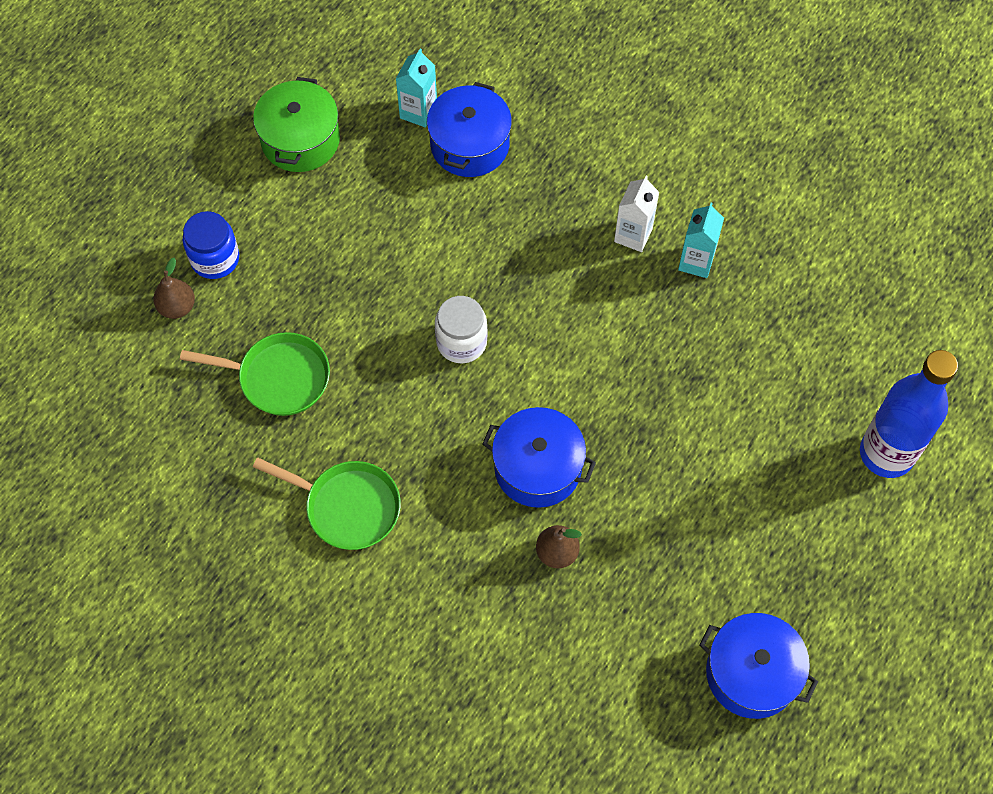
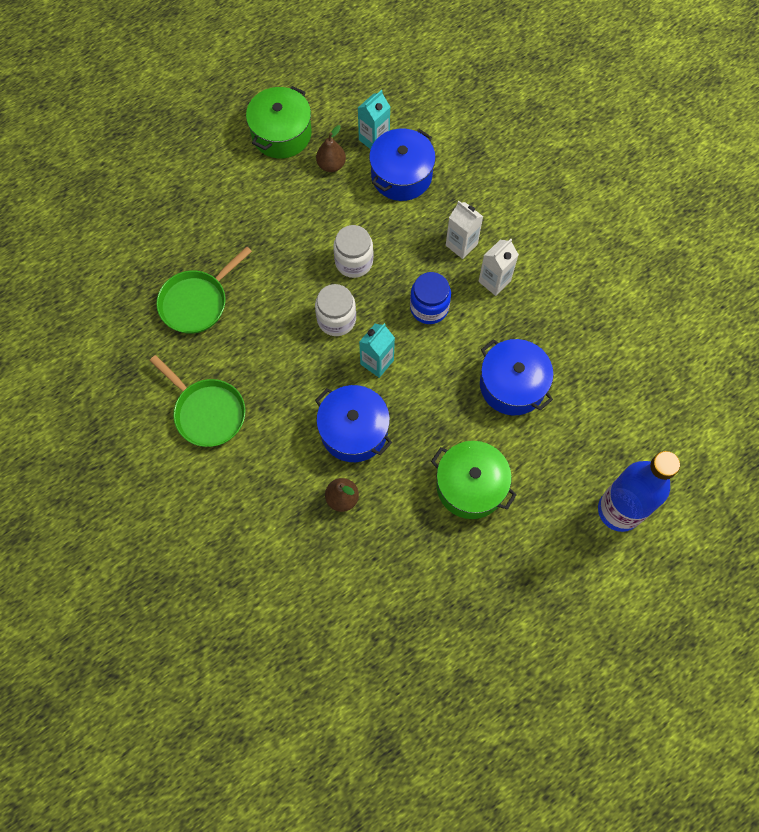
camera: 20 degrees right, 5 degrees up
brown pear [153,258,195,319] -> brown pear moved to [316,125,346,172]
green pan [180,332,330,416] -> green pan turned 105 degrees clockwise [156,246,252,334]
blue jar [183,211,239,279] -> blue jar moved to [410,272,451,324]
turquoise carton [678,203,724,278] -> turquoise carton moved to [359,323,395,378]
blue pot [699,613,818,719] -> blue pot moved to [480,339,554,415]
none -> white jar [333,225,373,278]
none -> green pot [431,441,517,519]
none -> white carton [446,201,483,259]

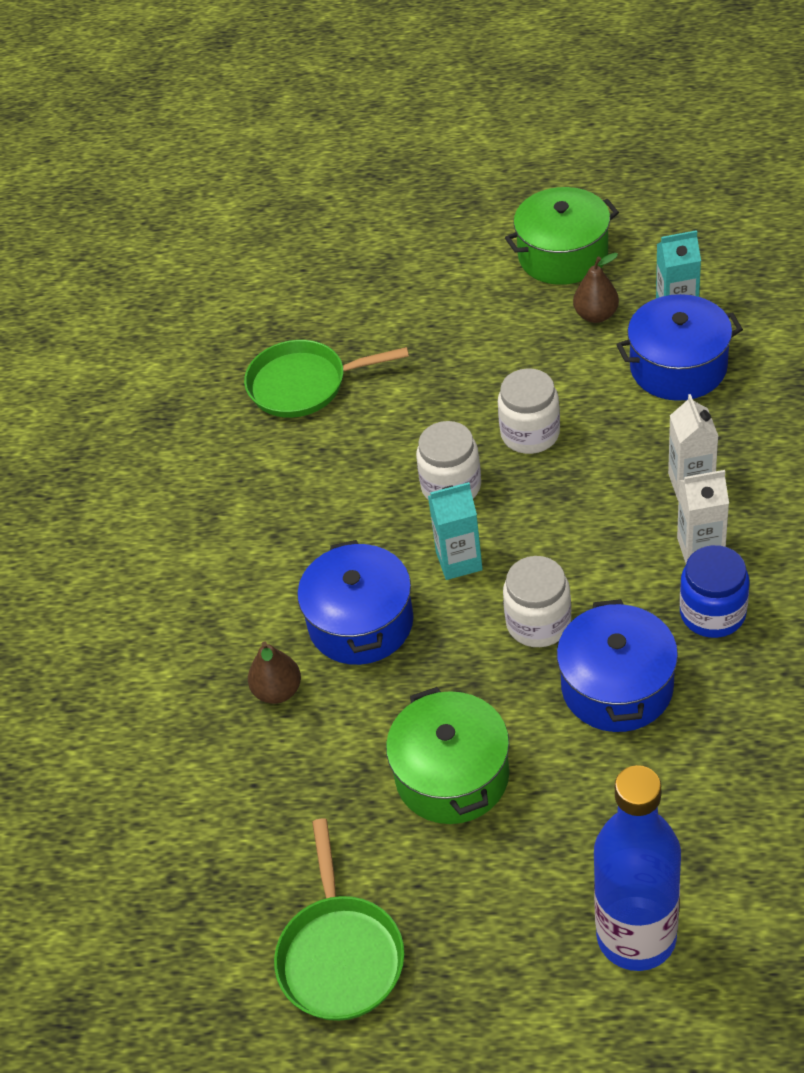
camera: 45 degrees right, 20 degrees down
green pan [150,355,245,447] -> green pan moved to [274,818,405,1021]
blue jar [410,272,451,324] -> blue jar moved to [680,545,749,638]
none -> white jar [503,556,571,647]

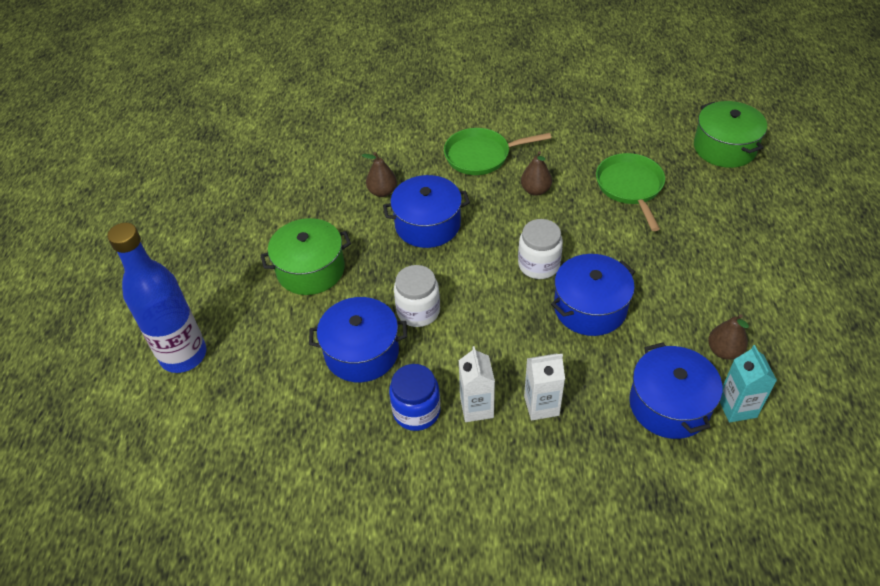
camera: 85 degrees right, 0 degrees up
green pan [274,818,405,1021] -> green pan moved to [444,128,551,175]
turquoise carton [428,482,483,580] -> none
white jar [498,368,560,454] -> blue pot [551,254,635,336]
green pot [505,187,619,285] -> green pot moved to [694,101,767,168]
none -> brown pear [521,151,552,196]

